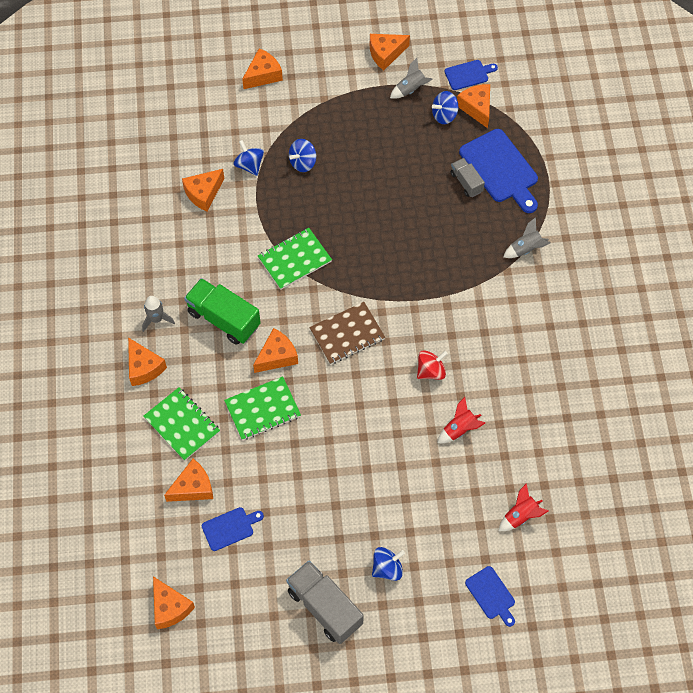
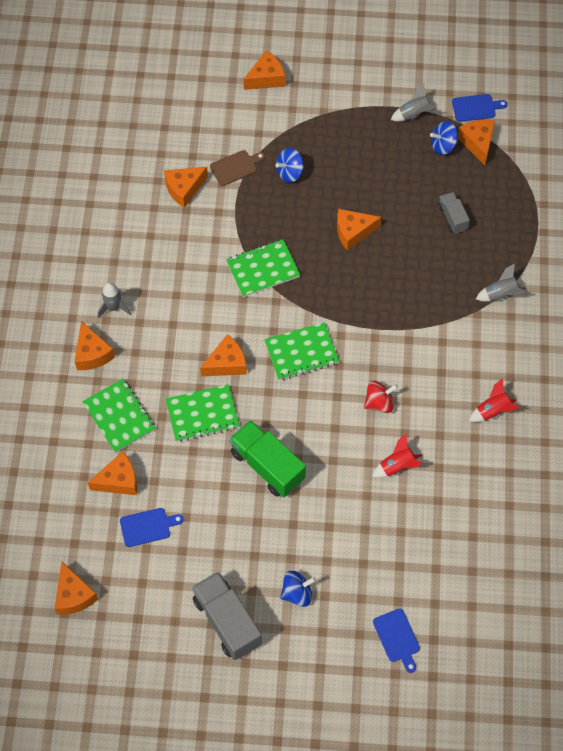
camera: 10 degrees right, 0 degrees up
green truck [184,278,261,345] -> green truck moved to [229,420,306,497]
blue spinning top [233,140,264,176] -> brown cutting board [210,150,265,186]
brown notebook [309,302,385,365] -> green notebook [264,322,339,380]
orange cheese [370,34,410,70] -> orange cheese moved to [337,209,381,250]
blue cutting board [459,129,538,213] -> none
red rocket [499,483,548,531] -> red rocket moved to [469,378,520,422]

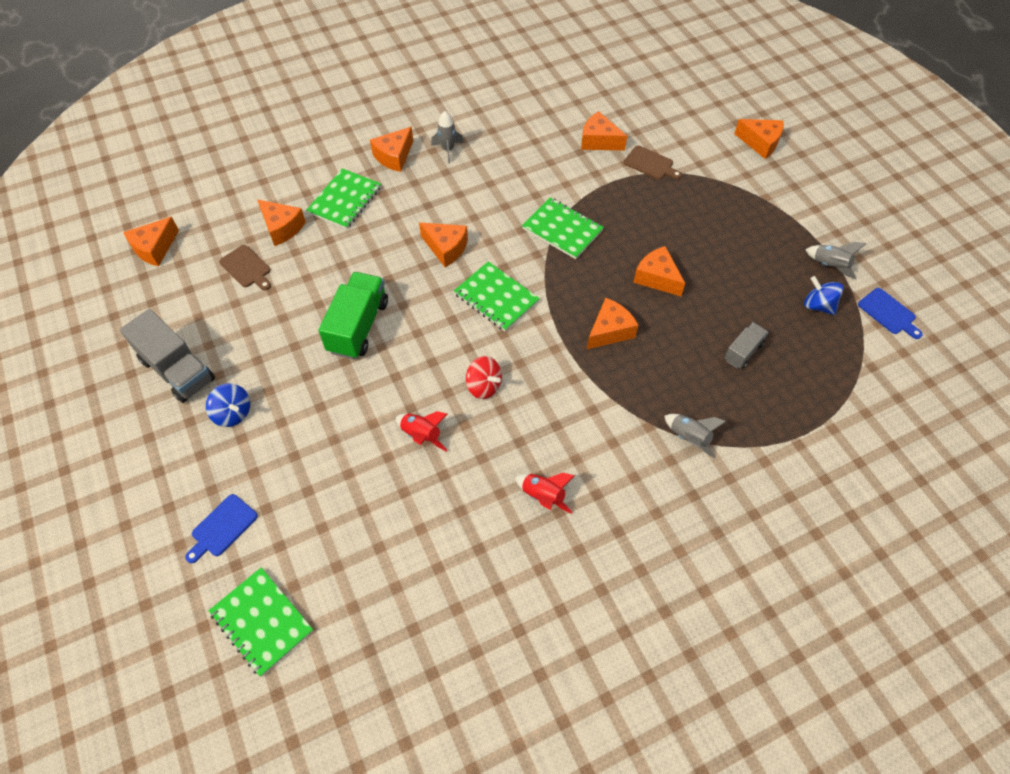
camera: 60 degrees right, 5 degrees down
blue cutting board [120,508,184,547] -> brown cutting board [219,245,271,290]
green notebook [166,384,239,442] -> green notebook moved to [209,567,313,677]
grey truck [192,571,262,660] -> grey truck turned 105 degrees clockwise [120,309,215,403]
blue spinning top [276,148,303,182] -> none
orange cheese [458,120,495,165] -> orange cheese moved to [587,298,639,349]

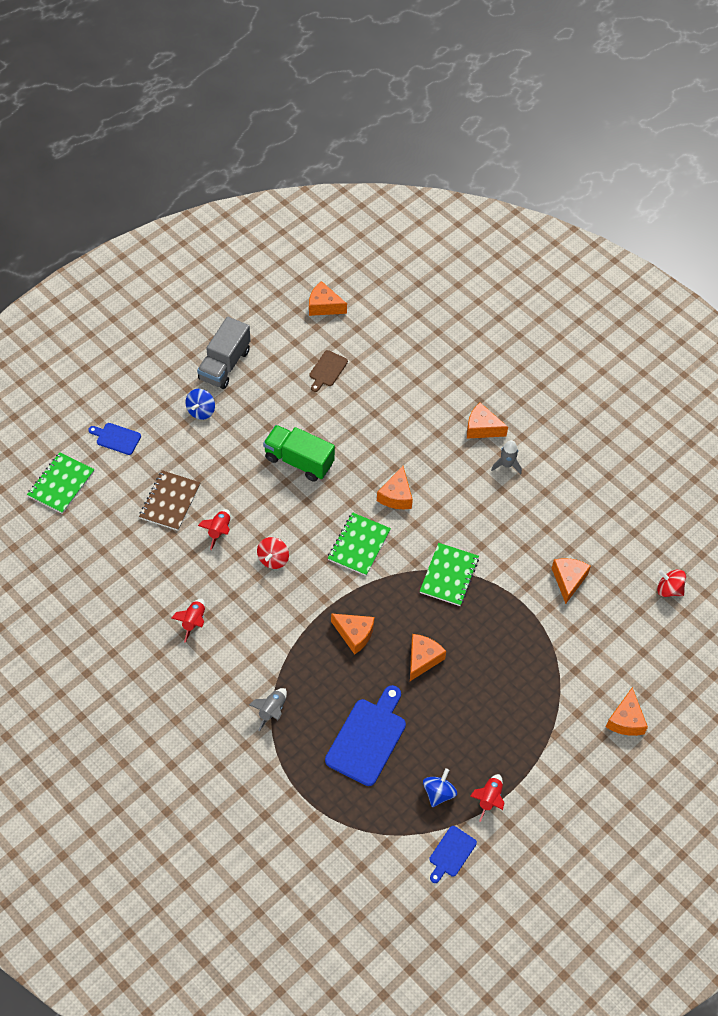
camera: 70 degrees right, 0 degrees up
orange cheese [257,199,306,246] -> none
green notebook [306,168,381,229] -> none
green truck [318,272,388,359] -> green truck turned 150 degrees counterclockwise [263,425,335,482]
brown cutting board [624,145,682,180] -> none
grey truck [724,322,768,369] -> blue cutting board [325,685,406,786]
grey rocket [805,242,866,279] -> red rocket [470,774,504,822]
none -> brown notebook [139,470,200,531]
none -> red spinning top [657,569,686,597]

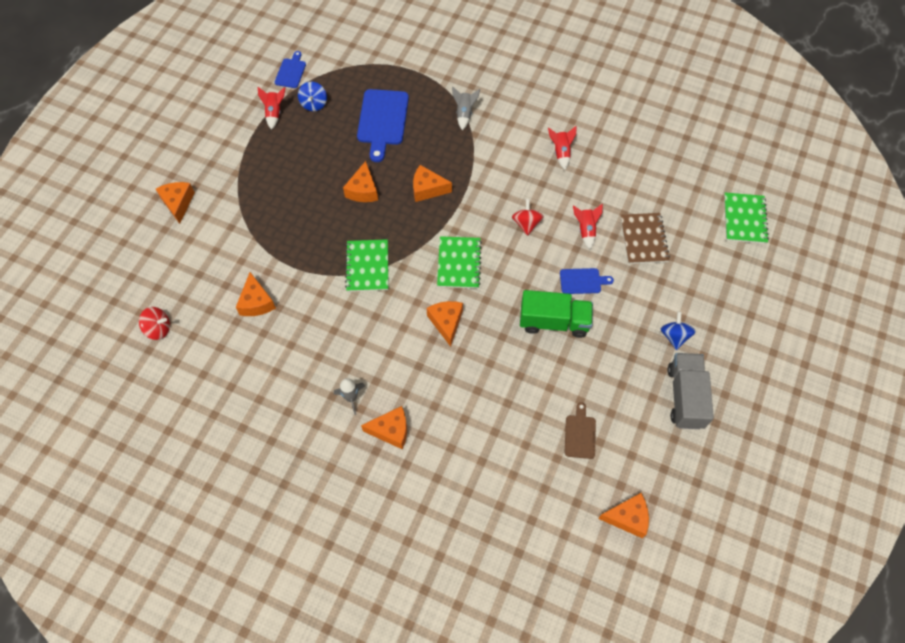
camera: 160 degrees right, 5 degrees up
blue cutting board [88,423,141,455] -> blue cutting board moved to [560,268,614,294]

